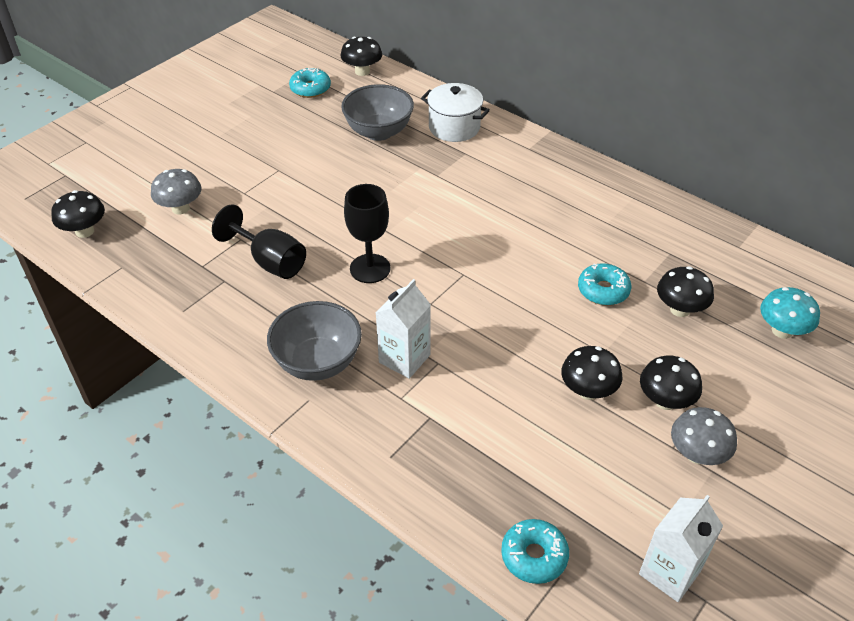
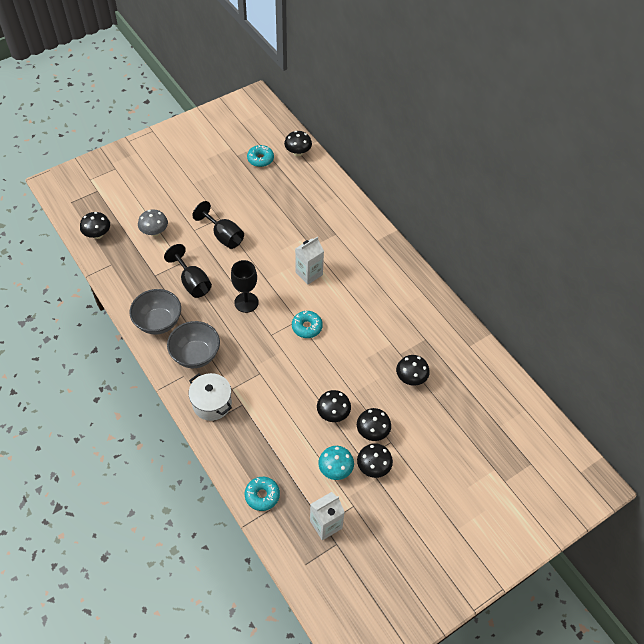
camera: 15 degrees right, 10 degrees up
grey bowl [341,84,414,141] -> grey bowl moved to [130,289,181,335]
white carton [376,279,431,379] -> white carton moved to [295,236,324,285]
white pot [421,83,490,142] -> white pot moved to [189,373,232,421]
turquoise donut [578,263,631,305] -> turquoise donut moved to [292,310,323,338]
grey mushroom [671,407,737,465] -> black mushroom [357,443,393,478]
turquoise mushroom [760,287,820,339] -> turquoise mushroom moved to [318,446,354,480]
none -> black goblet [192,201,244,249]

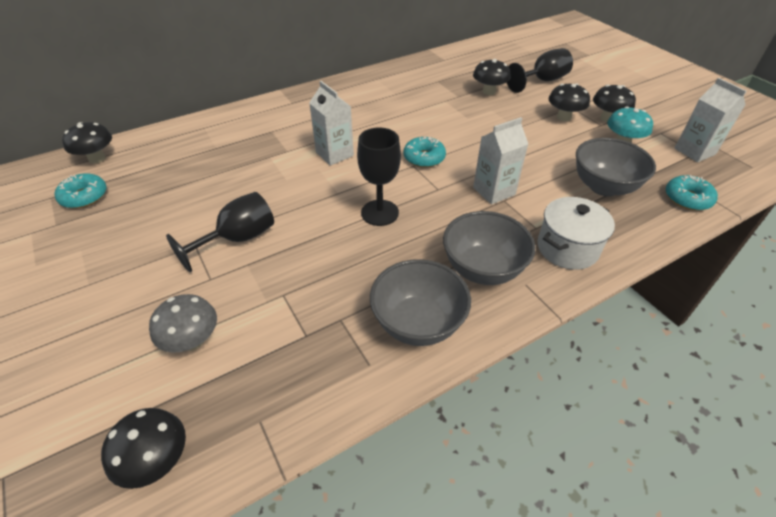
camera: 85 degrees left, 10 degrees down
black goblet [164,244,212,298] -> black goblet moved to [507,48,573,93]
black mushroom [317,390,351,422] -> none
none -> white carton [473,117,528,204]
none -> grey bowl [576,138,656,196]

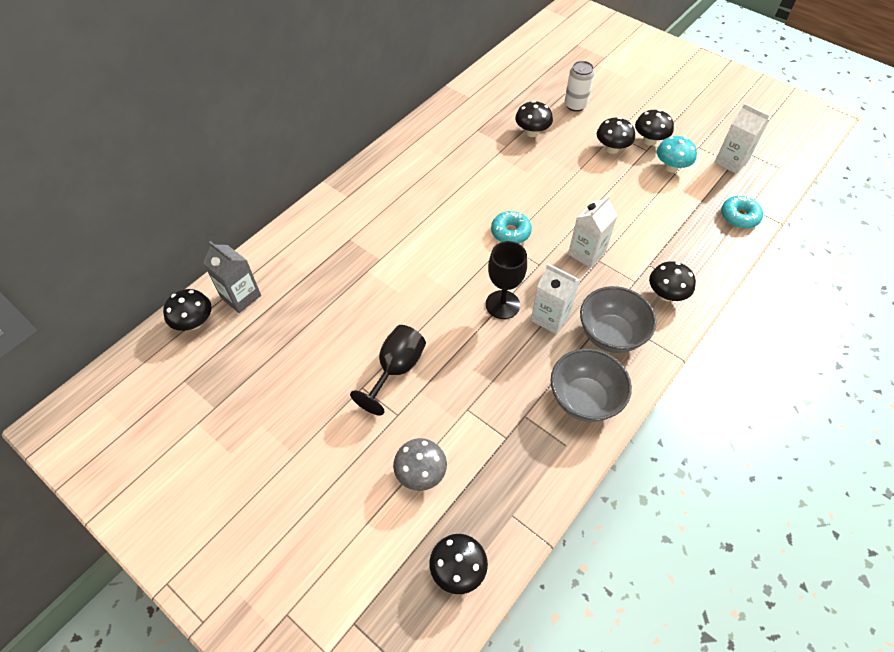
camera: 20 degrees left, 10 degrees up
turquoise donut [55,173,107,209] -> none
white carton [309,81,354,166] -> white carton moved to [531,264,580,334]
black goblet [507,48,573,93] -> white can [564,61,594,112]
white pot [538,197,615,270] -> black mushroom [649,261,696,301]
grey bowl [576,138,656,196] -> none
none -> grey carton [203,241,261,313]

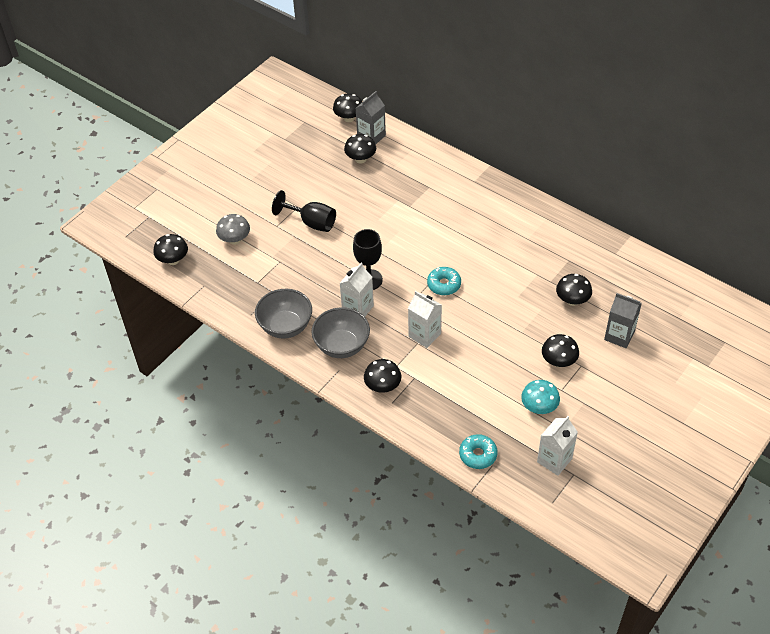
camera: 90 degrees right, 5 degrees down
white can [564,61,594,112] -> grey carton [604,293,642,348]
black mushroom [635,109,674,146] -> black mushroom moved to [344,134,376,164]

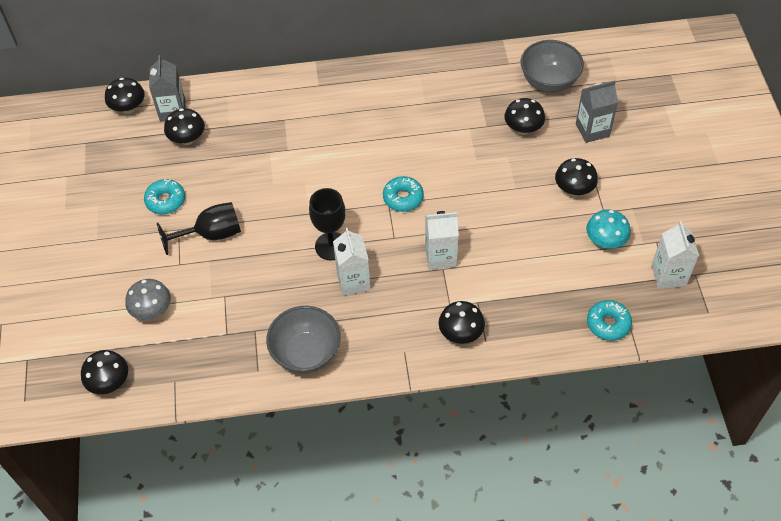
camera: 45 degrees left, 5 degrees up
grey bowl [311,307,370,358] -> grey bowl moved to [521,40,584,93]
none -> turquoise donut [144,179,185,214]

